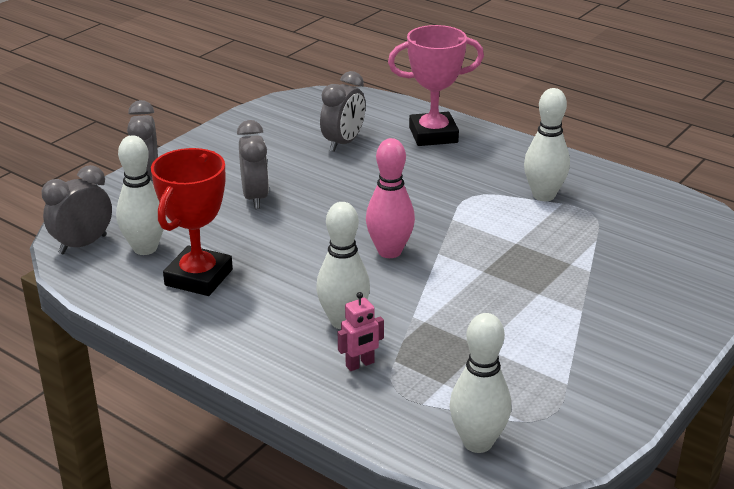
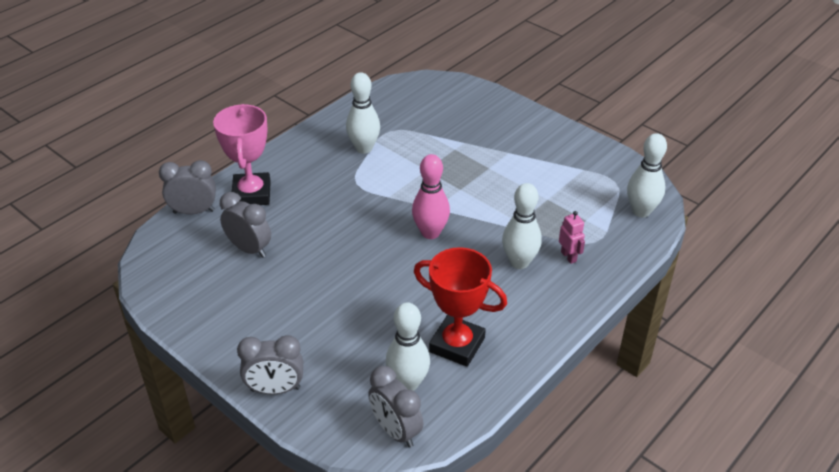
camera: 85 degrees left, 10 degrees up
grey clock [237,120,269,209] -> grey clock moved to [159,160,216,214]

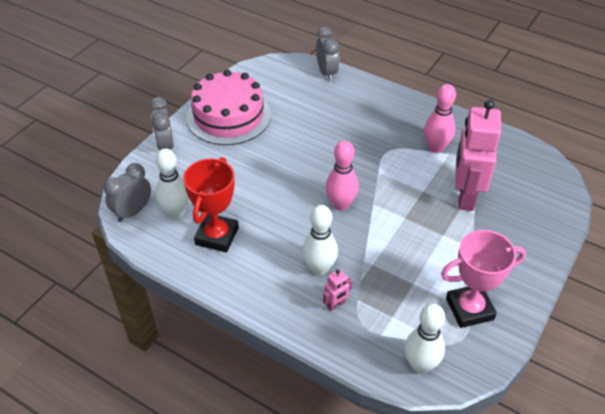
camera: 80 degrees right, 5 degrees up
pink trophy [213,104,271,205] -> pink trophy moved to [441,230,526,328]
grey clock [220,192,271,258] -> none
white bowling pin [346,72,380,154] -> pink bowling pin [424,84,456,153]
none -> pink cake [186,70,271,145]
none -> pink robot [455,99,501,211]

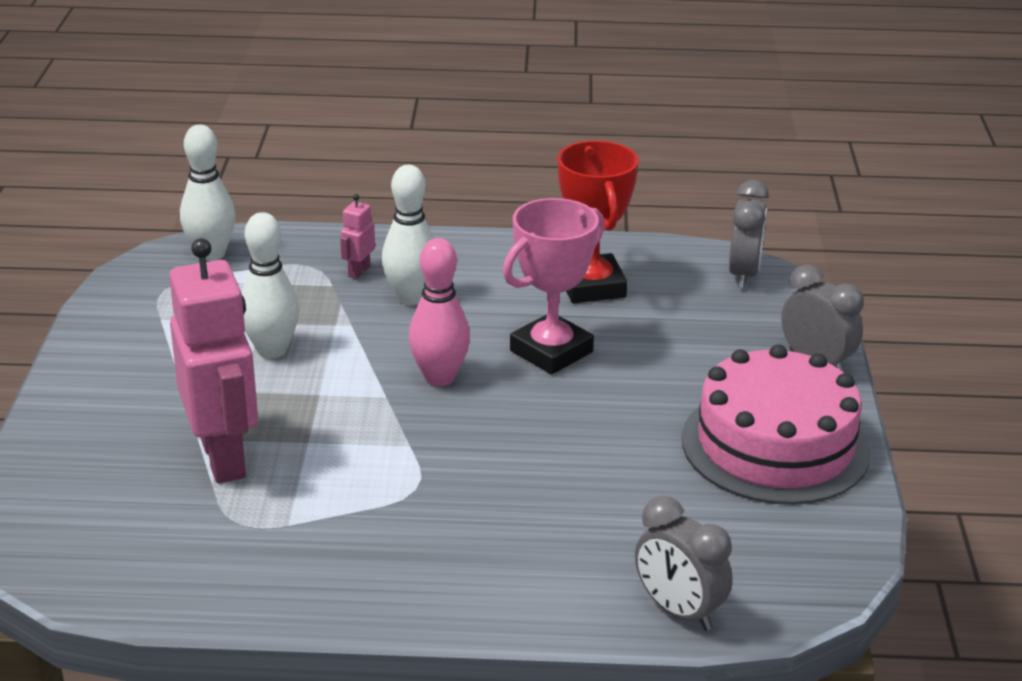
camera: 150 degrees right, 15 degrees down
white bowling pin [155,148,189,219] -> white bowling pin moved to [241,212,299,359]
pink bowling pin [424,84,456,153] -> none
pink trophy [441,230,526,328] -> pink trophy moved to [503,198,604,374]

